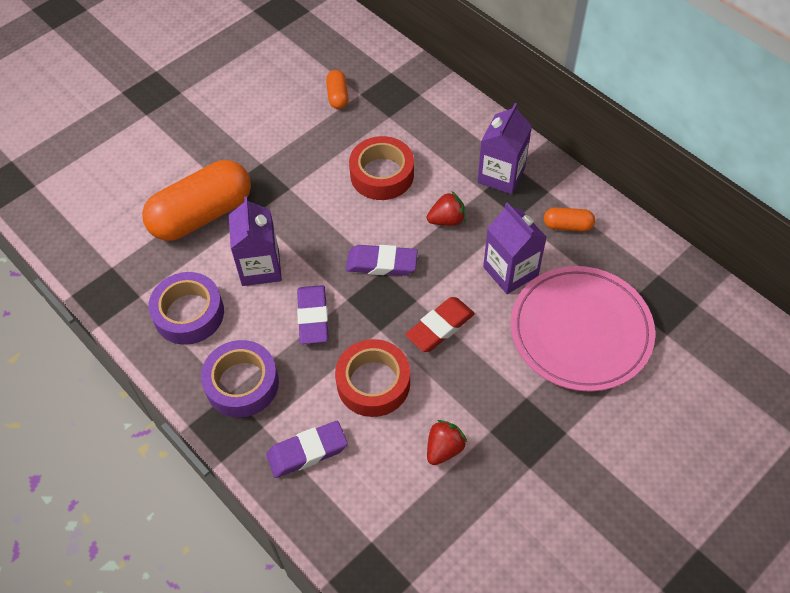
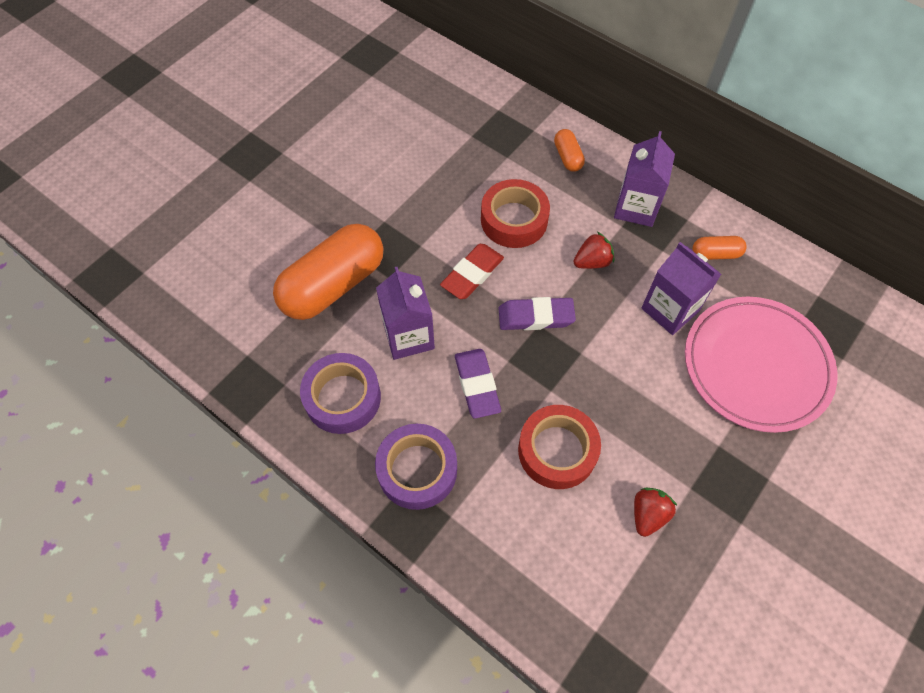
camera: 10 degrees left, 5 degrees up
purple eraser [266,421,348,478] -> none
orange capsule [326,70,348,109] -> orange capsule moved to [554,129,585,172]
red eraser [405,297,475,352] -> red eraser moved to [440,244,504,299]

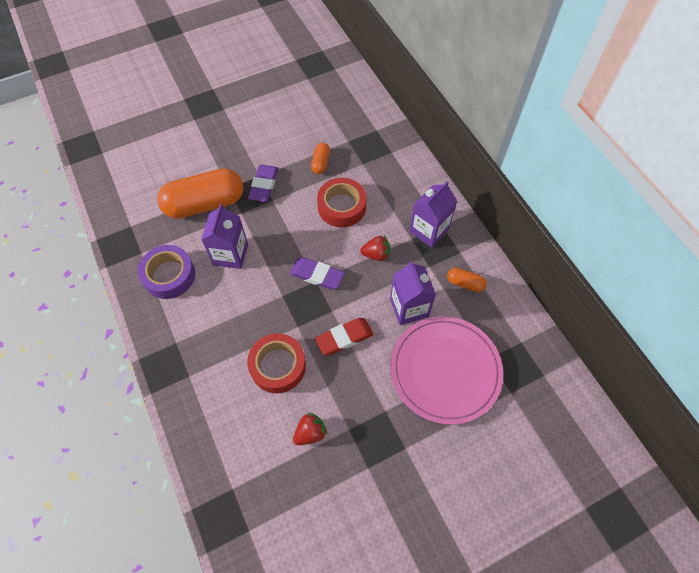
camera: 25 degrees right, 0 degrees up
purple tape [375,424,457,510] -> none
red eraser [440,244,504,299] -> red eraser moved to [315,318,374,355]
purple eraser [455,349,501,419] -> purple eraser moved to [248,165,278,202]
orange capsule [554,129,585,172] -> orange capsule moved to [311,143,330,174]

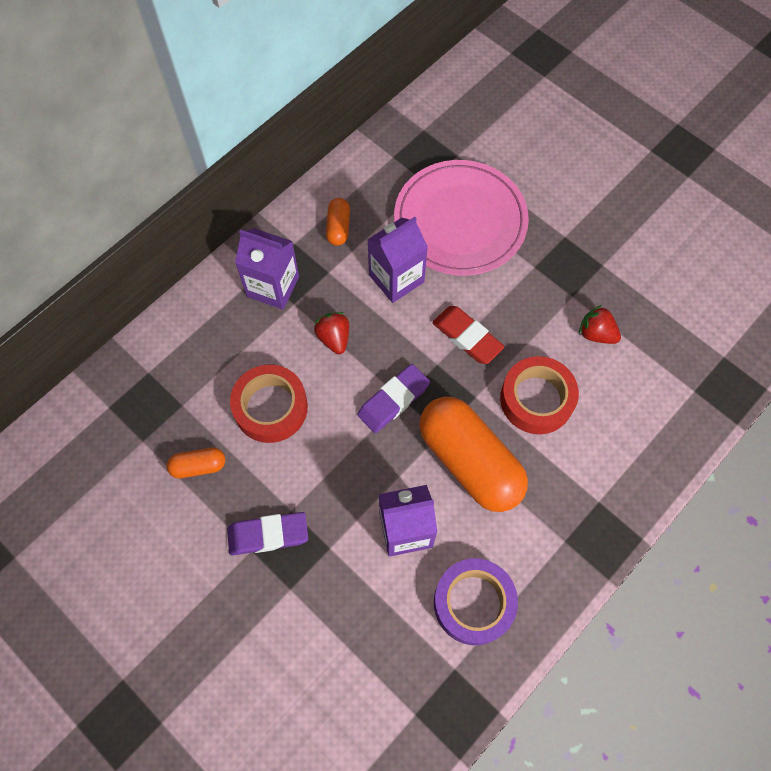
camera: 110 degrees left, 5 degrees up
orange capsule [157,168,243,219] -> orange capsule moved to [419,397,528,512]
purple eraser [290,257,345,290] -> purple eraser turned 45 degrees clockwise [357,364,430,433]

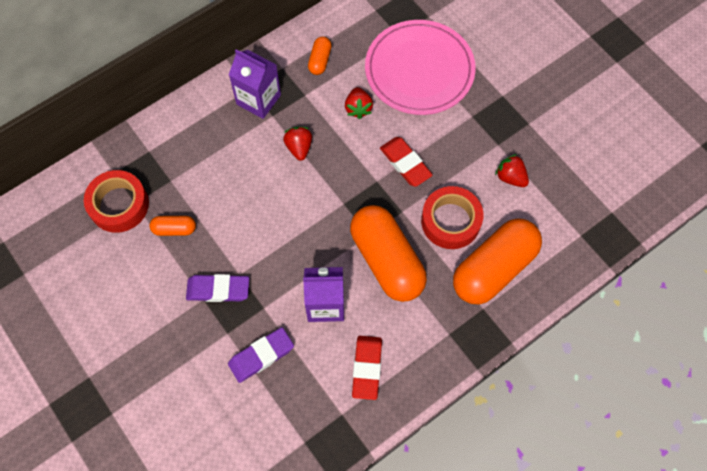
camera: 10 degrees right, 0 degrees up
red tape [230,365,308,443] -> red tape moved to [84,170,149,233]
purple eraser [357,364,430,433] -> purple eraser moved to [228,327,294,383]
purple carton [367,217,428,303] -> red strawberry [345,87,373,119]
purple tape [434,558,518,645] -> red eraser [352,336,382,400]
none -> orange capsule [453,219,542,304]

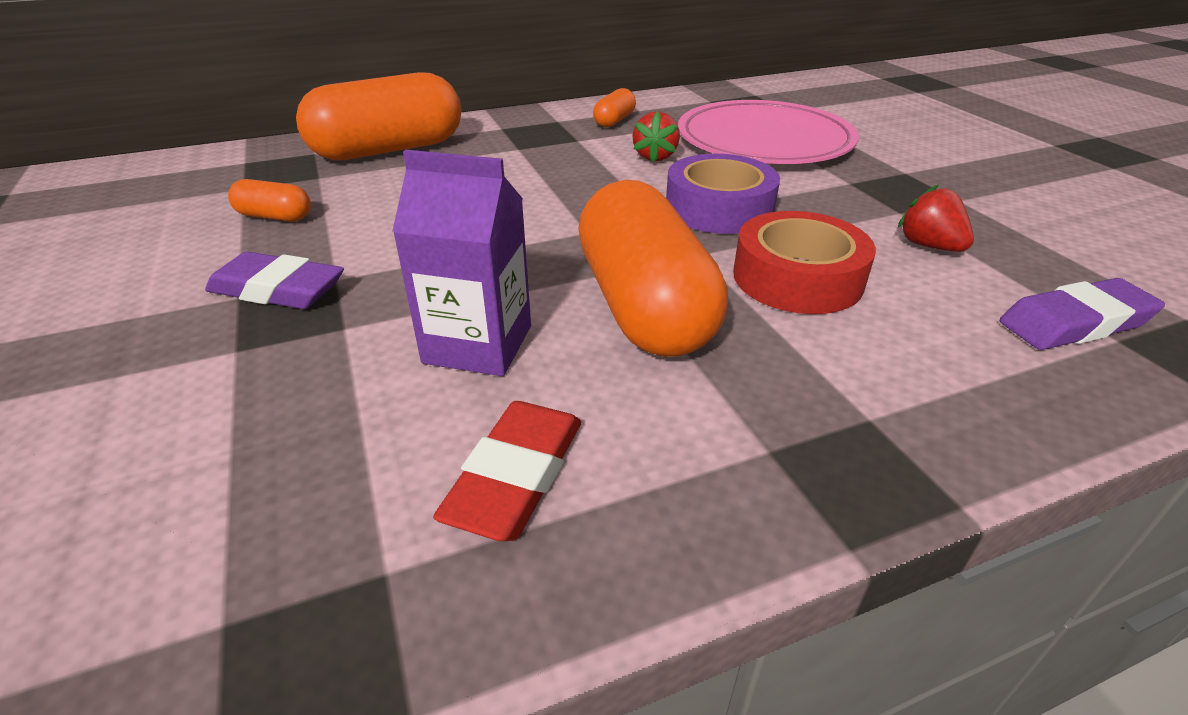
camera: 15 degrees right, 30 degrees down
red tape [84,170,149,233] -> none
purple eraser [228,327,294,383] -> purple eraser moved to [1000,278,1165,350]
purple carton [229,49,281,119] -> none
red strawberry [283,127,312,161] -> none
red eraser [380,137,433,187] -> purple tape [666,154,780,234]
orange capsule [453,219,542,304] -> orange capsule moved to [296,72,461,160]

